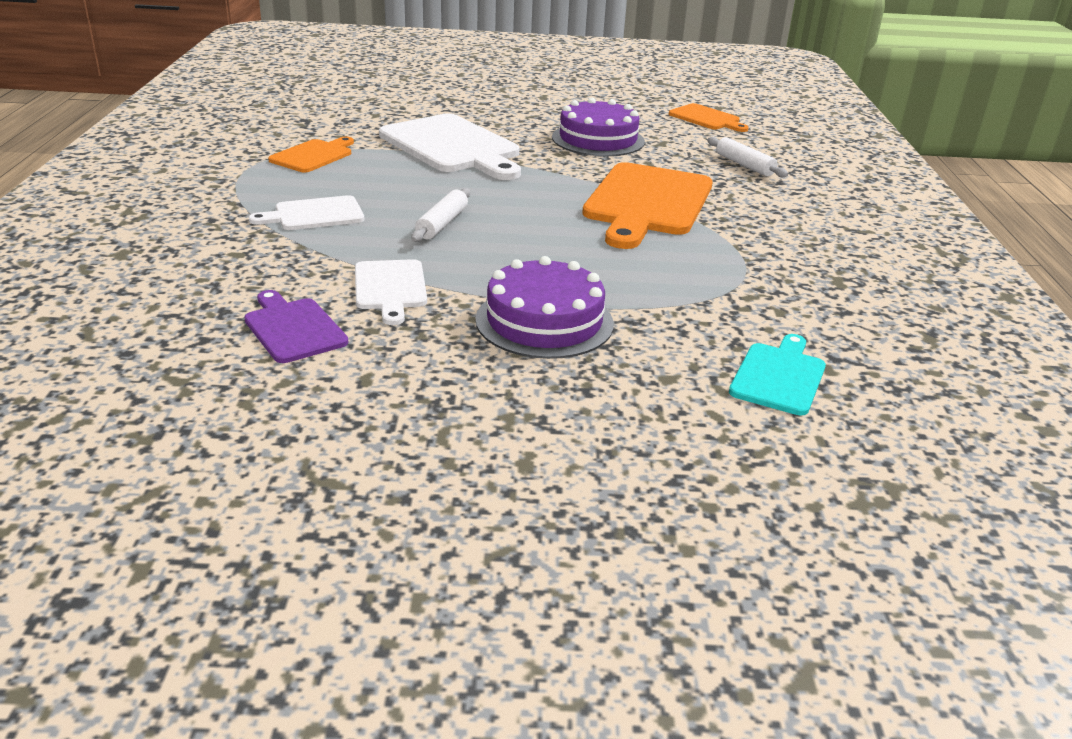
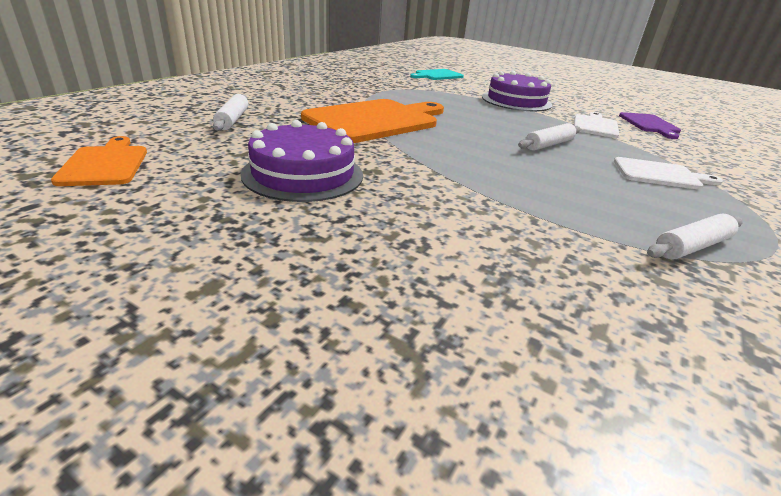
camera: 150 degrees left, 0 degrees up
orange cutting board [268,137,354,172] -> white rolling pin [647,214,743,260]
white cutting board [379,114,521,180] -> none

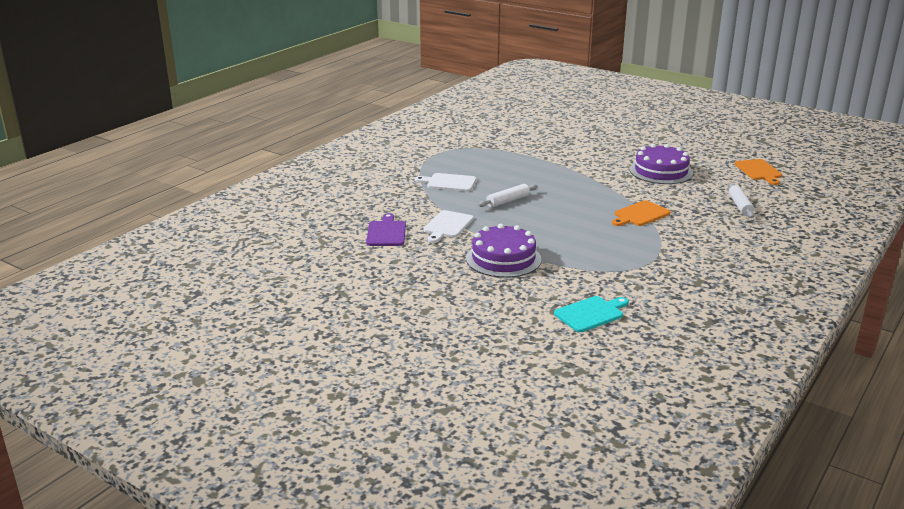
camera: 175 degrees left, 5 degrees down
orange cutting board [301,99,444,143] -> orange cutting board [612,200,671,226], size x0.53
white rolling pin [647,214,743,260] -> none

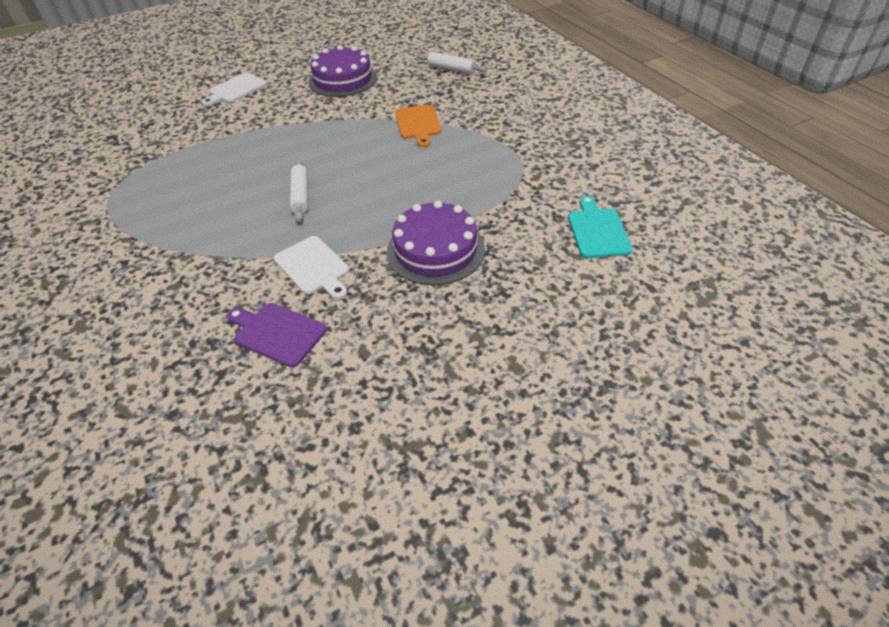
camera: 60 degrees left, 20 degrees up
white cutting board [415,173,476,192] -> white cutting board moved to [202,73,268,106]
orange cutting board [734,159,782,185] -> none

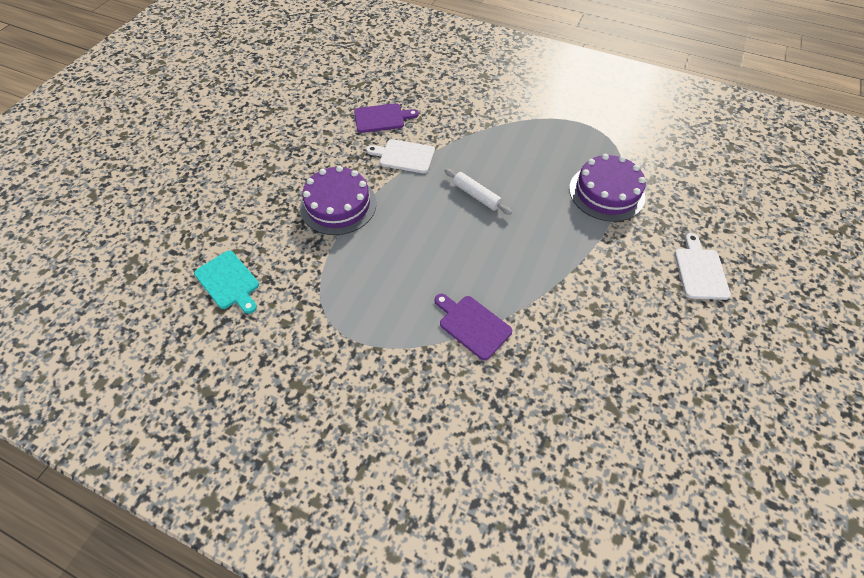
camera: 140 degrees right, 10 degrees up
purple cake [308,45,377,97] -> purple cake moved to [569,154,646,222]
orange cutting board [396,105,441,147] -> purple cutting board [435,294,512,360]
white rolling pin [417,52,487,74] -> none

